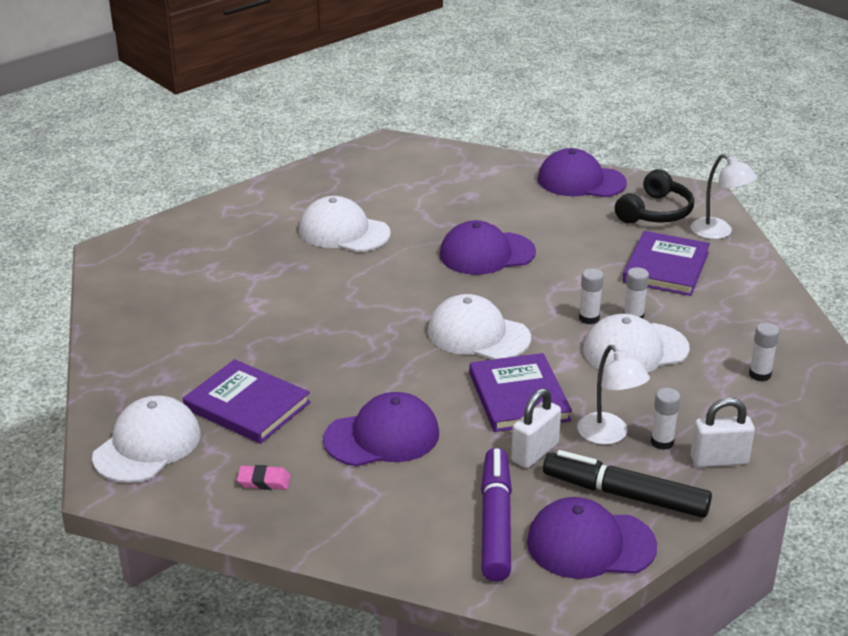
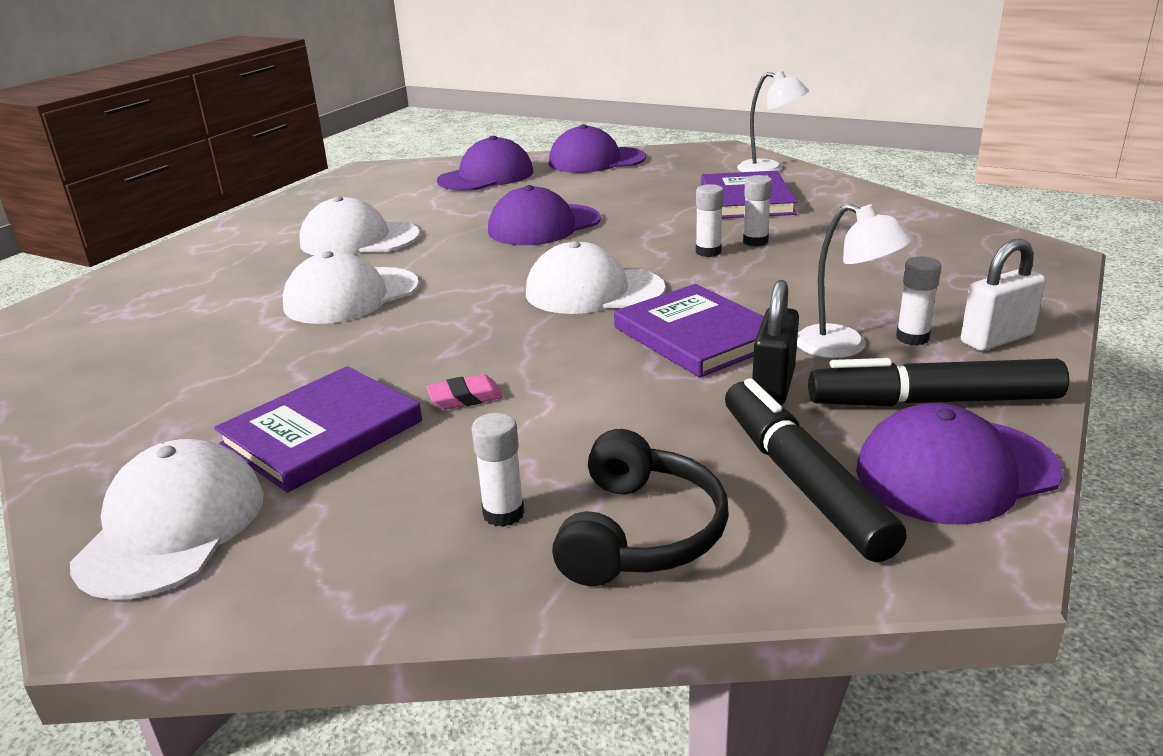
camera: 20 degrees left, 5 degrees down
purple book [183,359,311,444] -> purple book turned 60 degrees counterclockwise [214,366,422,493]
pink eraser [237,465,291,490] -> pink eraser moved to [426,374,503,409]
purple cap [323,392,439,466] -> purple cap moved to [437,136,533,191]
purple marker [481,448,512,582] -> black marker [725,378,907,562]
white padlock [511,388,561,468] -> black padlock [752,280,799,405]
white cap [583,314,690,373] -> white cap moved to [283,251,419,324]
black headphones [615,169,694,223] -> black headphones moved to [552,429,729,586]
white glue stick [749,323,780,381] -> white glue stick moved to [471,413,524,527]

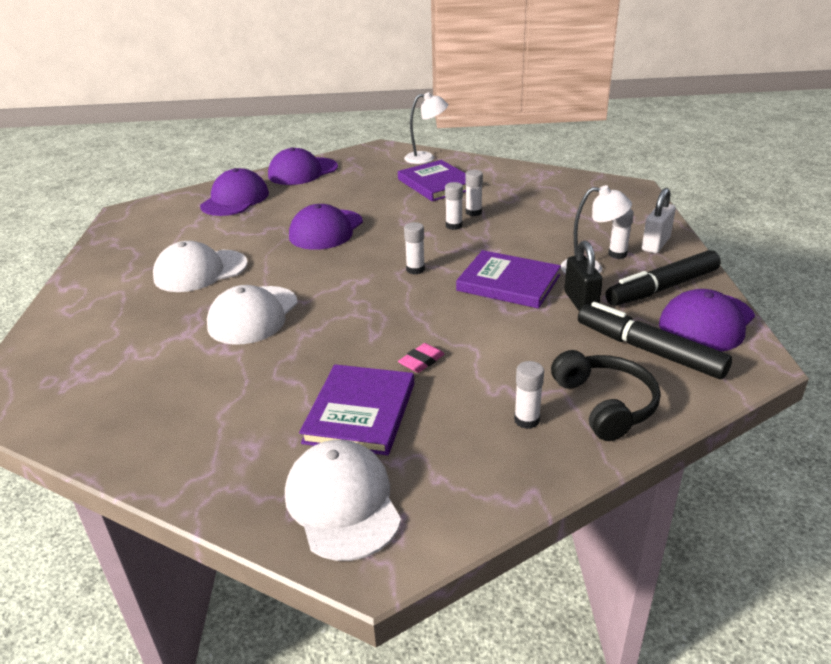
camera: 30 degrees left, 5 degrees up
white cap [526,241,665,314] -> white glue stick [404,222,425,274]

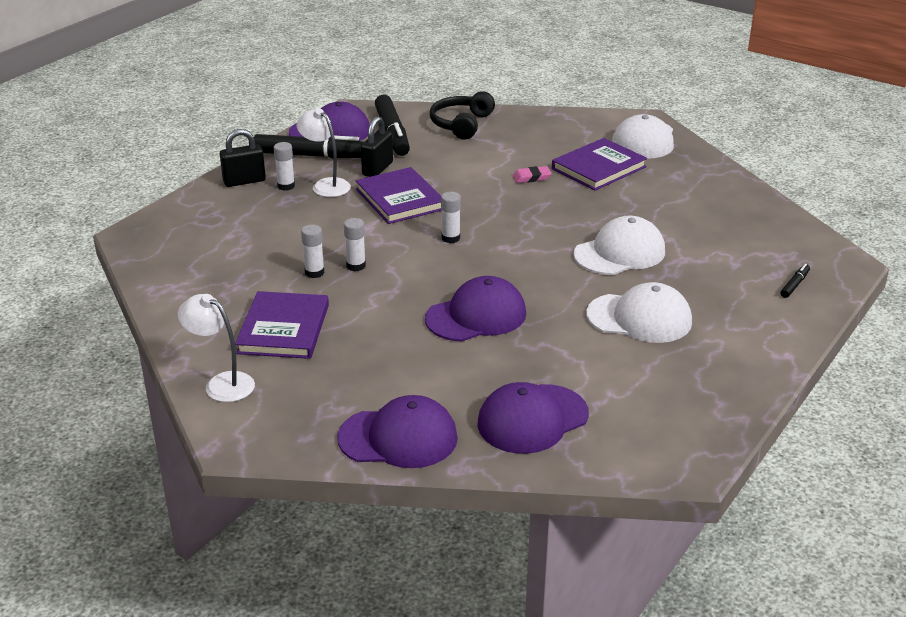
camera: 145 degrees left, 0 degrees up
white glue stick [514,361,544,429] -> none
white padlock [642,188,676,254] -> black padlock [220,129,266,187]
none -> black marker [780,264,810,298]

